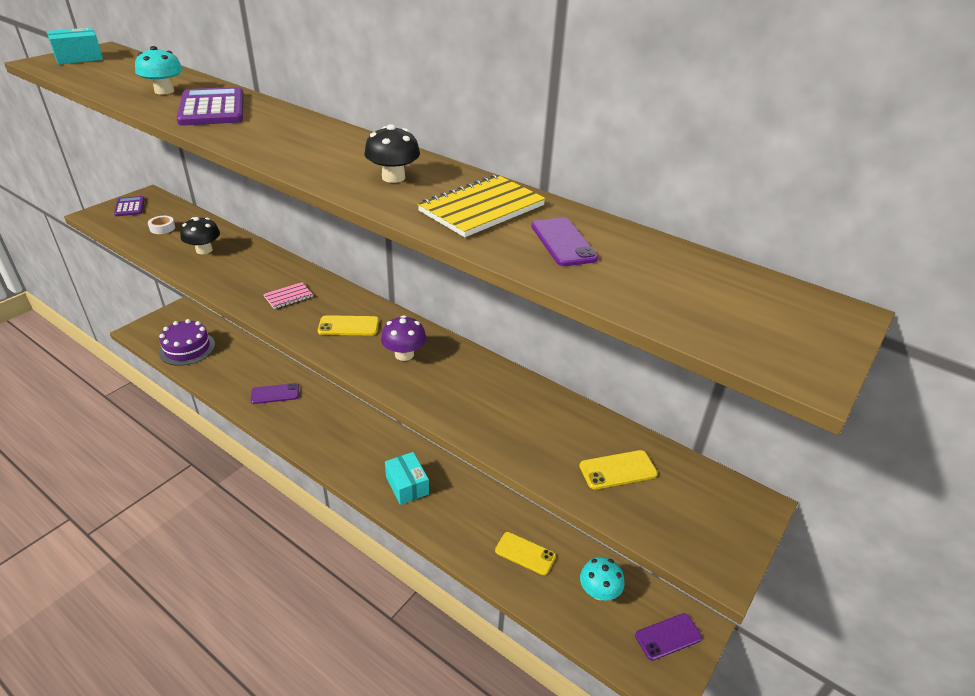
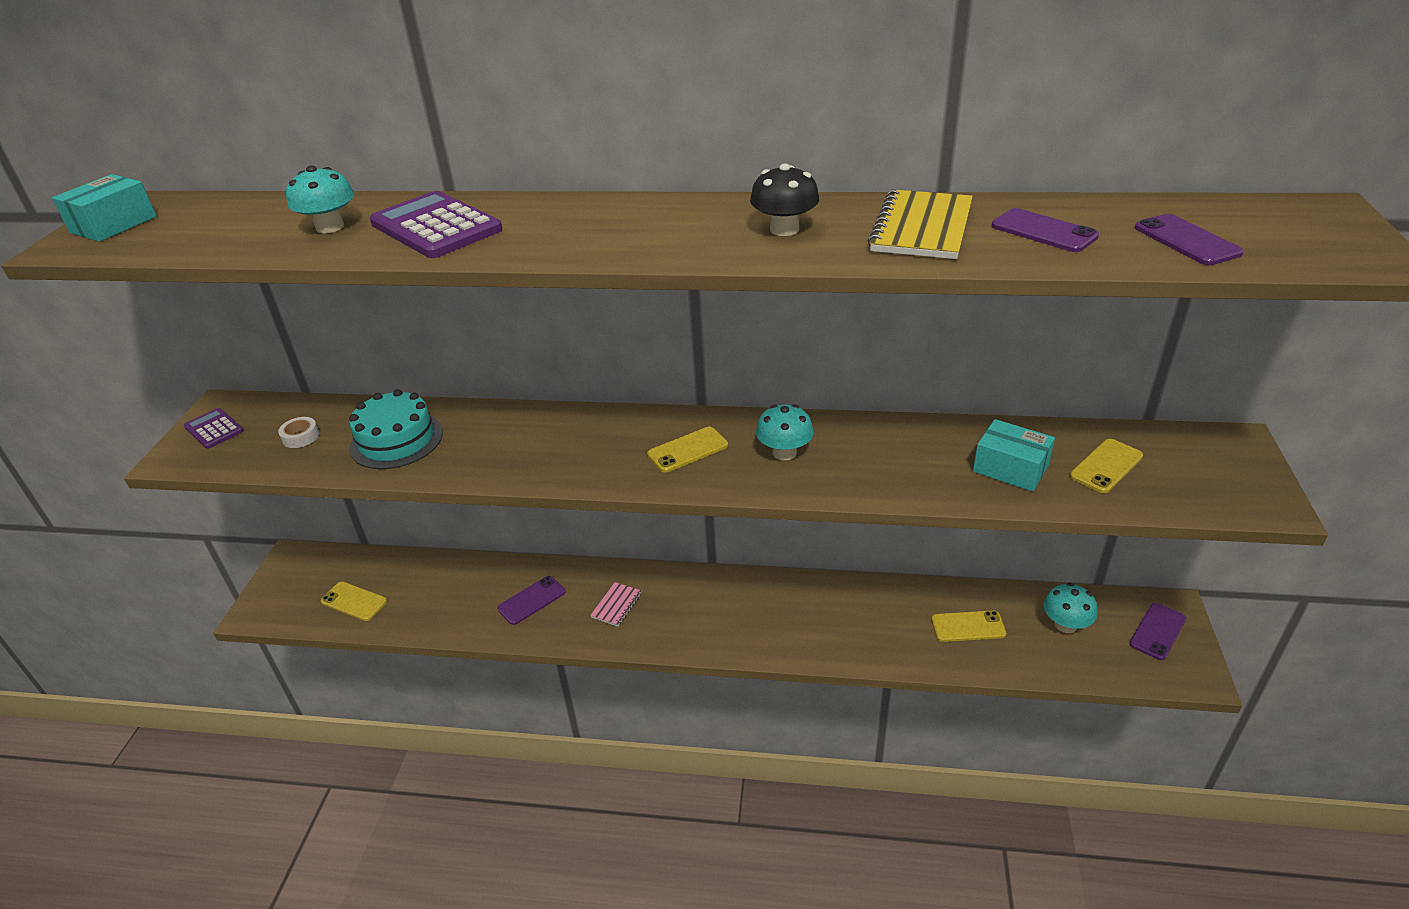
camera: 25 degrees left, 0 degrees up
purple cake [159,319,215,366] -> yellow phone [321,582,387,621]
black mushroom [180,217,220,254] -> turquoise cake [349,389,443,469]
pink notebook [263,282,313,309] -> pink notebook moved to [590,582,642,627]
purple mushroom [381,315,426,361] -> turquoise mushroom [756,404,814,460]
turquoise box [385,452,429,505] -> turquoise box moved to [973,419,1055,492]
none -> purple phone [1135,214,1244,265]

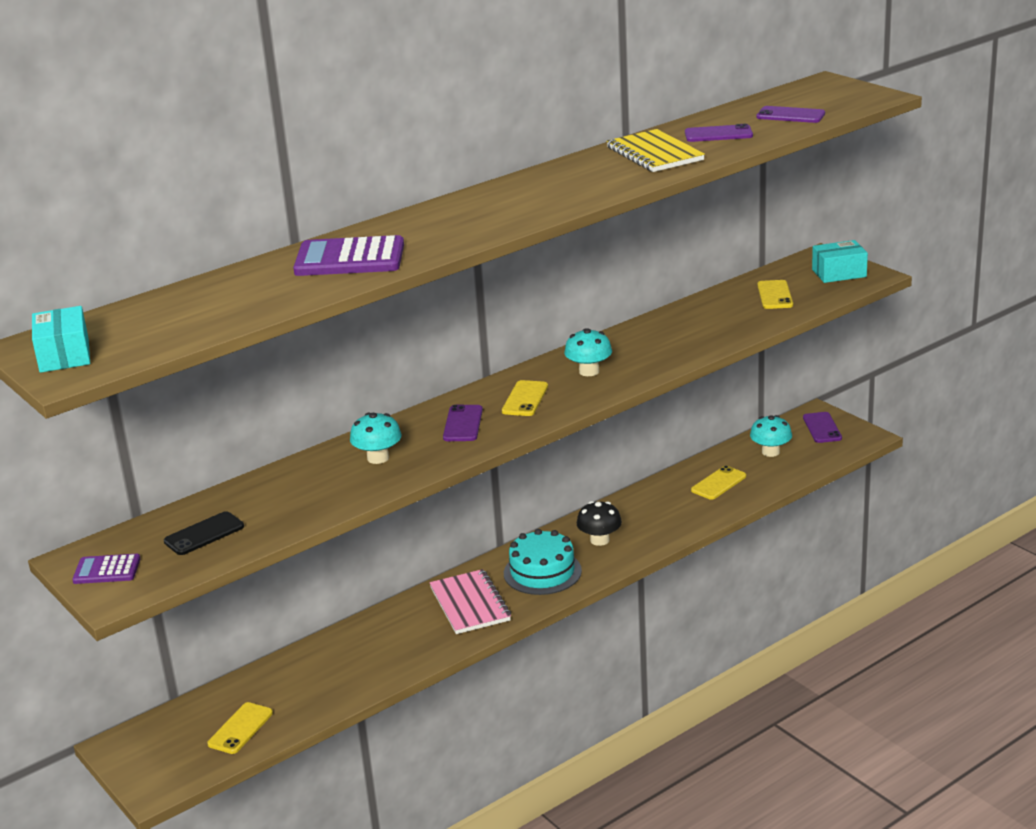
camera: 45 degrees left, 10 degrees down
white tape [278,417,319,448] -> black phone [164,511,244,555]
turquoise mushroom [286,165,354,233] -> turquoise mushroom moved to [350,413,402,464]
yellow phone [321,582,387,621] -> yellow phone turned 45 degrees counterclockwise [207,702,273,754]
turquoise cake [349,389,443,469] -> turquoise cake moved to [504,529,582,595]
purple phone [497,576,565,625] -> purple phone moved to [443,404,483,441]
pink notebook [590,582,642,627] -> pink notebook [429,569,511,634], size x1.83
black mushroom [750,163,819,236] -> black mushroom moved to [577,501,622,546]
turquoise box [973,419,1055,492] -> turquoise box moved to [812,240,868,283]

